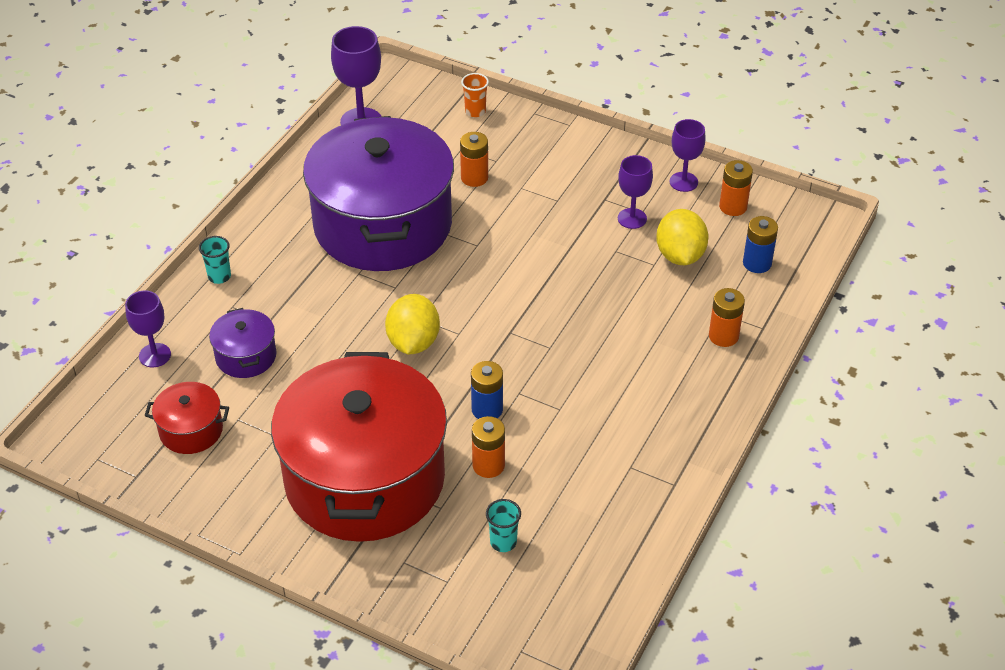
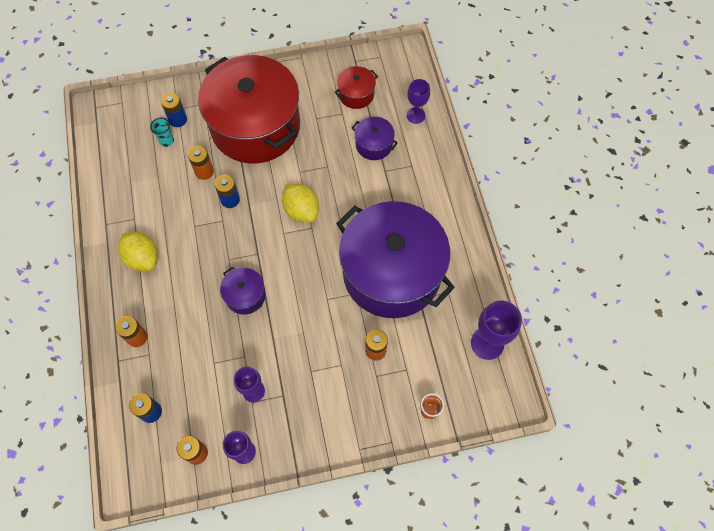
camera: 140 degrees right, 20 degrees up
turquoise cup [199,236,231,284] -> none
yellow lemon [656,209,709,265] -> yellow lemon moved to [118,232,158,271]
none -> blue battery [161,93,187,127]
none -> purple pot [220,267,266,315]

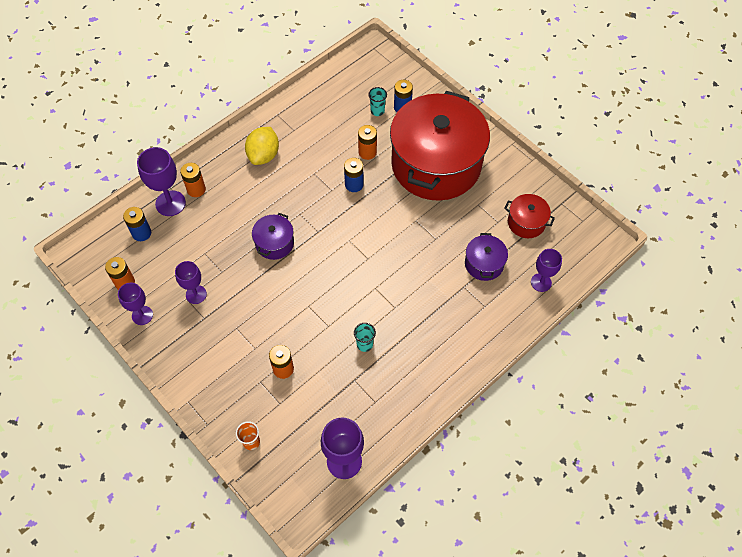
camera: 60 degrees right, 5 degrees down
yellow lemon [282,184,319,223] -> none
purple pot [336,201,455,318] -> turquoise cup [354,323,376,352]
none -> purple goblet [137,147,186,216]

